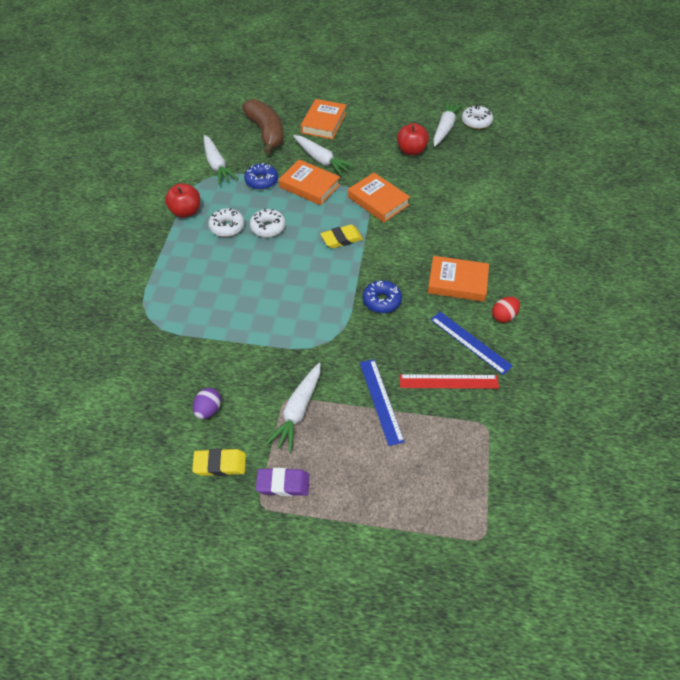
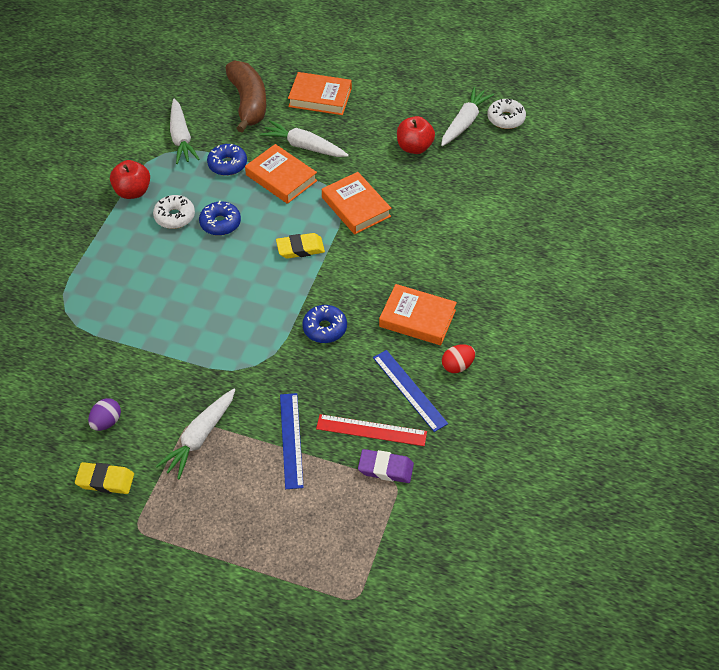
camera: 10 degrees right, 0 degrees up
white donut [250,208,286,237] -> blue donut [199,201,241,236]
purple eraser [256,468,309,496] -> purple eraser moved to [358,449,414,483]
white carrot [293,135,355,176] -> white carrot turned 150 degrees clockwise [259,120,349,157]
orange book [300,99,346,139] -> orange book turned 75 degrees clockwise [288,72,352,115]

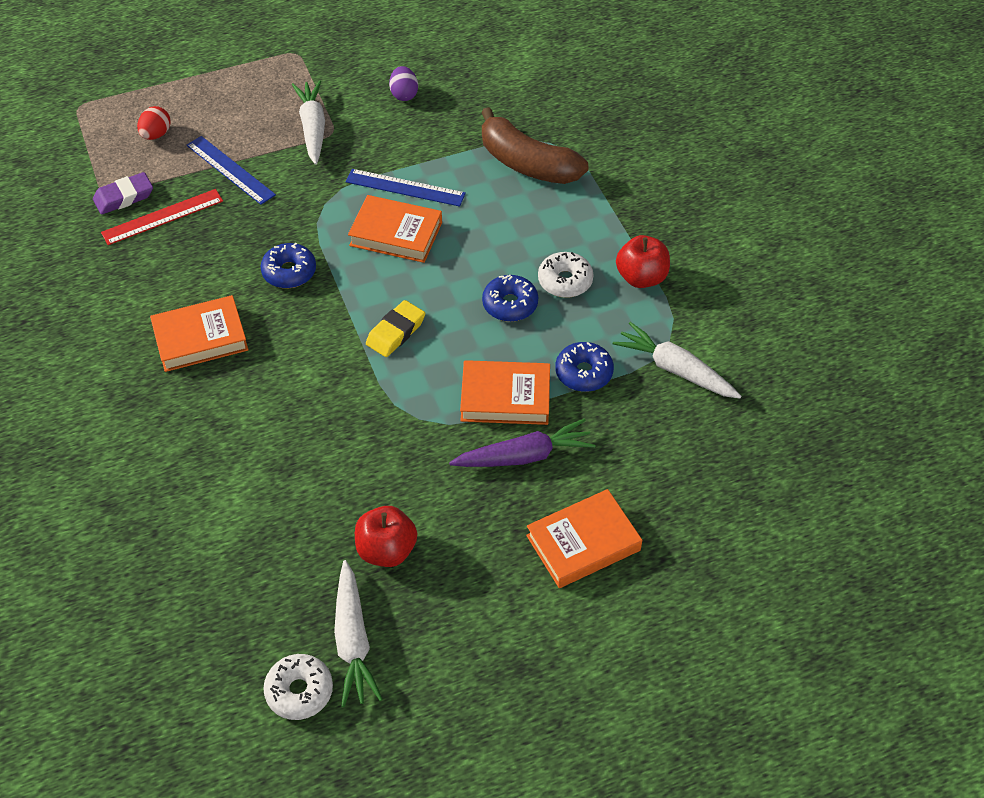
camera: 140 degrees right, 0 degrees up
yellow eraser [75,462,134,494] -> none
brown banana [225,60,266,133] -> brown banana moved to [481,107,588,184]
white carrot [259,120,349,157] -> purple carrot [449,418,595,467]
orange book [322,172,391,235] -> orange book moved to [348,195,442,263]
blue ruler [373,350,448,432] -> blue ruler moved to [346,169,466,207]
red egg [442,344,475,373] -> red egg moved to [137,106,170,140]

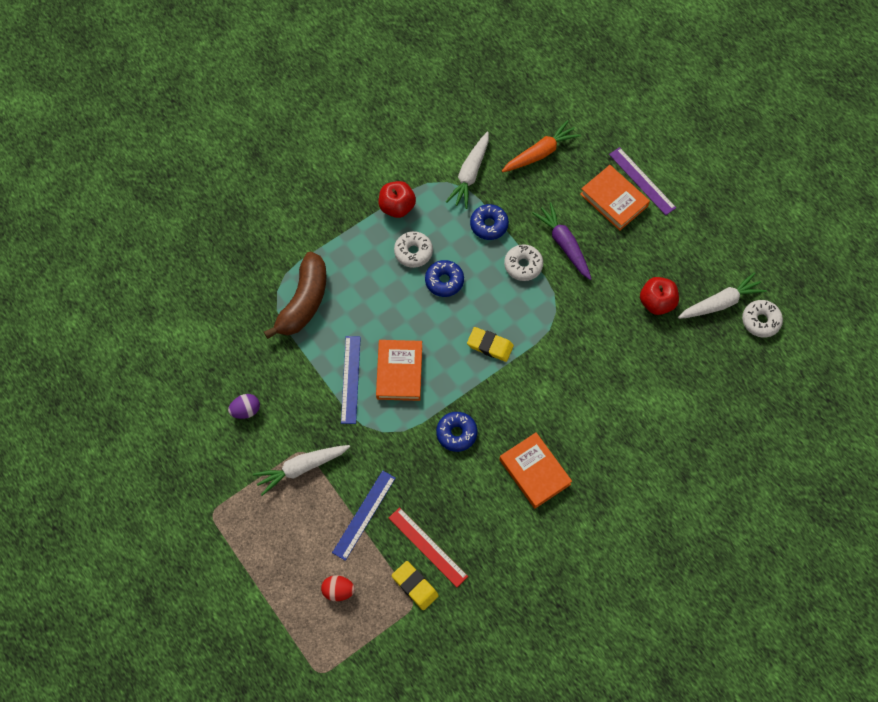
camera: 105 degrees left, 15 degrees up
purple eraser [93,172,153,215] -> yellow eraser [392,561,439,610]
orange book [460,360,550,425] -> white donut [504,244,543,281]
none -> orange carrot [502,120,581,172]
none -> purple ruler [609,147,676,215]

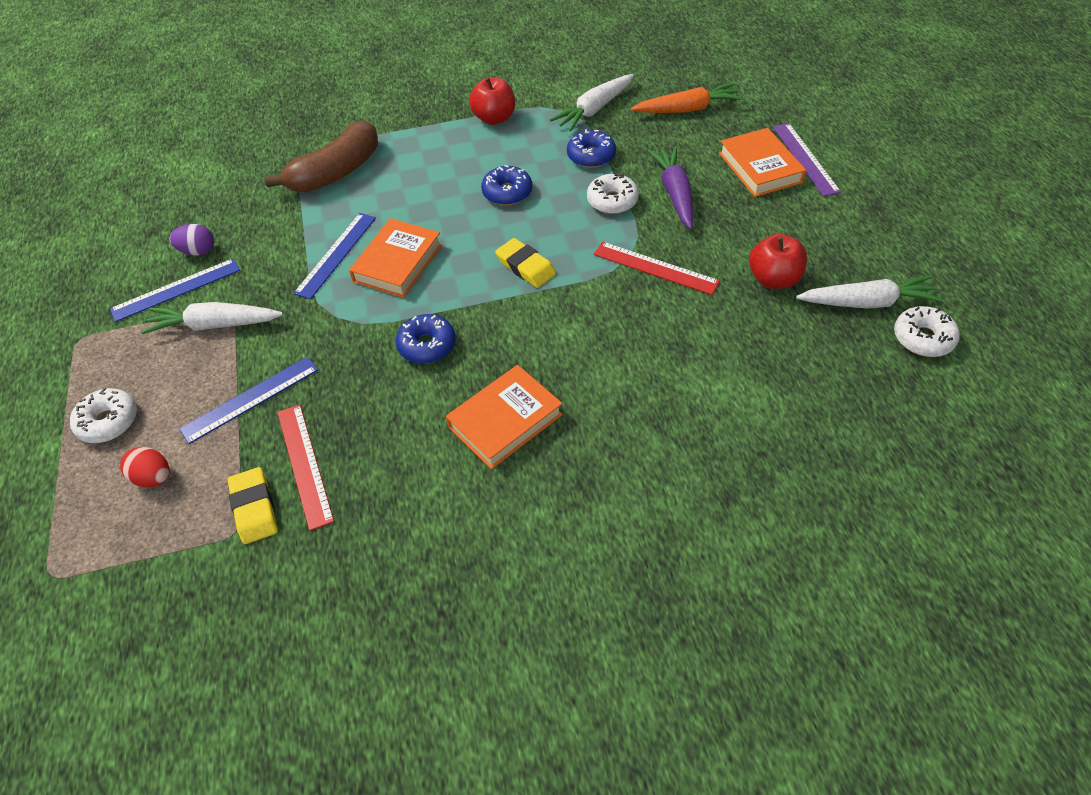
camera: 25 degrees right, 15 degrees down
white donut [394,231,433,268] -> white donut moved to [70,388,137,443]
orange book [500,433,572,509] -> orange book turned 60 degrees clockwise [446,365,563,469]
none -> blue ruler [110,258,240,322]
none -> red ruler [594,242,720,295]

